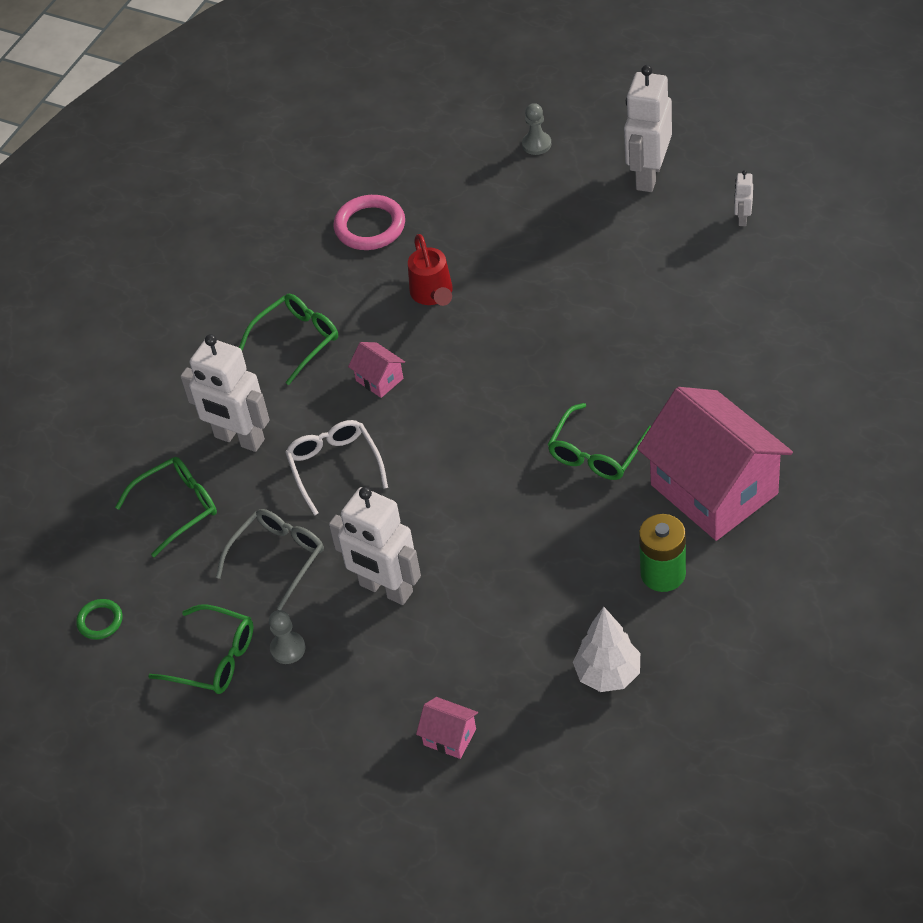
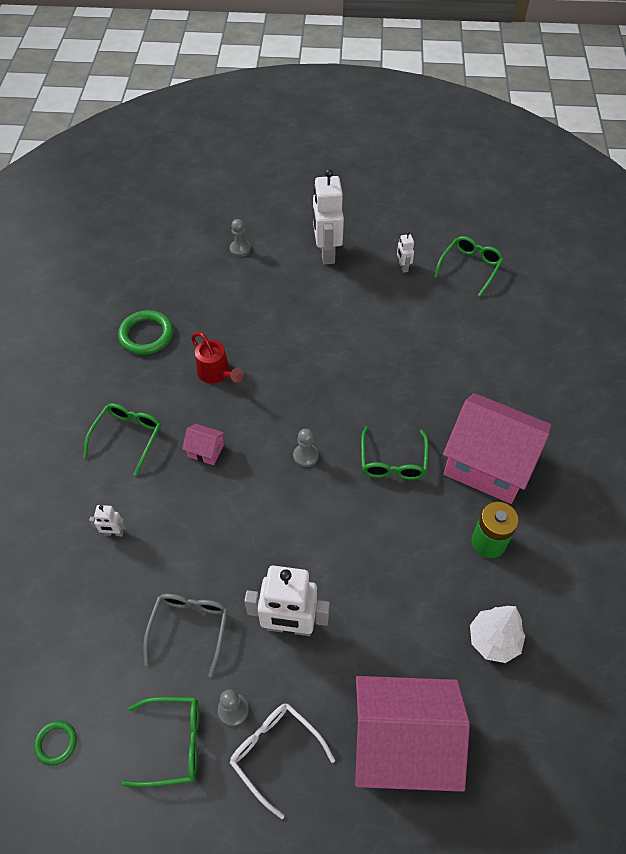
camera: 30 degrees left, 5 degrees up
green glasses [115,457,217,557] -> green glasses moved to [434,236,504,297]
white robot [180,334,270,452] -> white robot [89,505,127,536], size x0.45
white glasses [285,420,388,516] -> white glasses moved to [230,703,335,819]
pink ring [334,195,405,250] -> green ring [118,310,173,355]
pink house [416,697,478,759] -> pink house [355,676,470,792], size x2.48
none -> grey pawn [293,429,318,467]

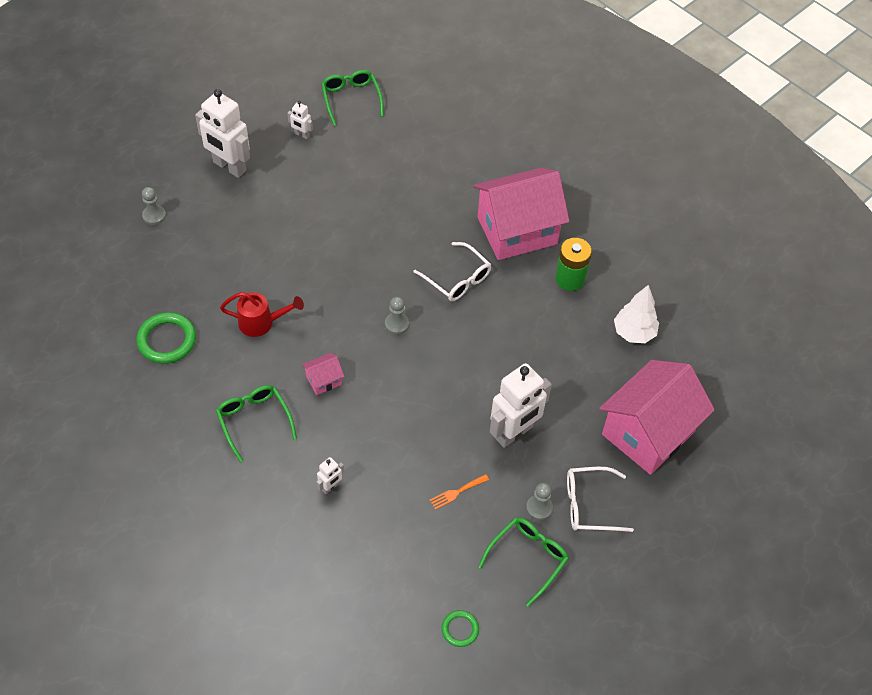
camera: 50 degrees left, 0 degrees up
grey glasses [143,594,228,677] -> orange fork [430,474,489,510]
green glasses [361,426,429,480] -> white glasses [414,242,491,301]

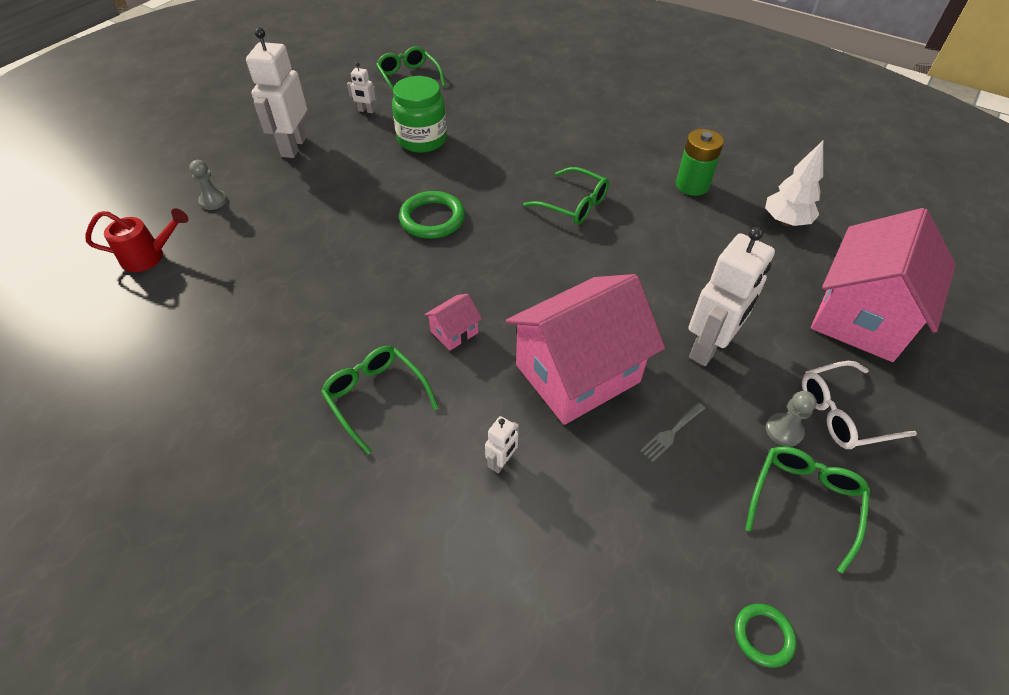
camera: 10 degrees left, 5 degrees down
green ring [136,312,196,364] -> green ring moved to [399,191,465,239]
white robot [195,89,250,178] -> white robot turned 75 degrees clockwise [246,28,307,158]
red watering can [220,292,304,337] -> red watering can moved to [85,208,189,272]
grey pawn [385,297,409,334] -> none
white glasses [414,242,491,301] -> green glasses [523,167,609,225]
orange fork [430,474,489,510] -> grey fork [640,402,705,462]
pink house [473,168,570,260] -> pink house moved to [506,274,665,425]
none -> green jar [392,76,447,153]

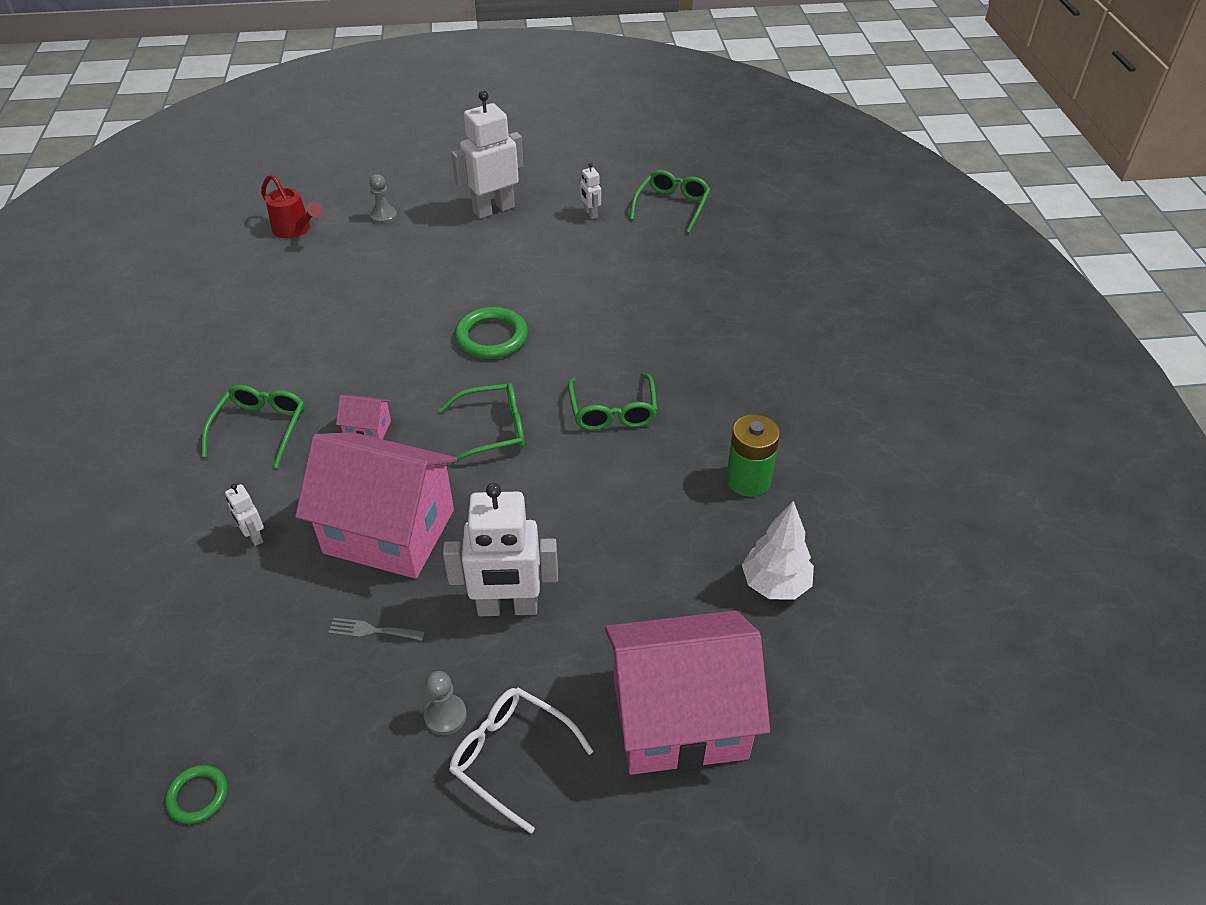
camera: 50 degrees right, 5 degrees down
green jar [392,76,447,153] -> none
white robot [485,416,519,473] -> white robot turned 60 degrees clockwise [225,483,264,546]
green glasses [745,446,870,574] -> green glasses moved to [438,383,524,465]

